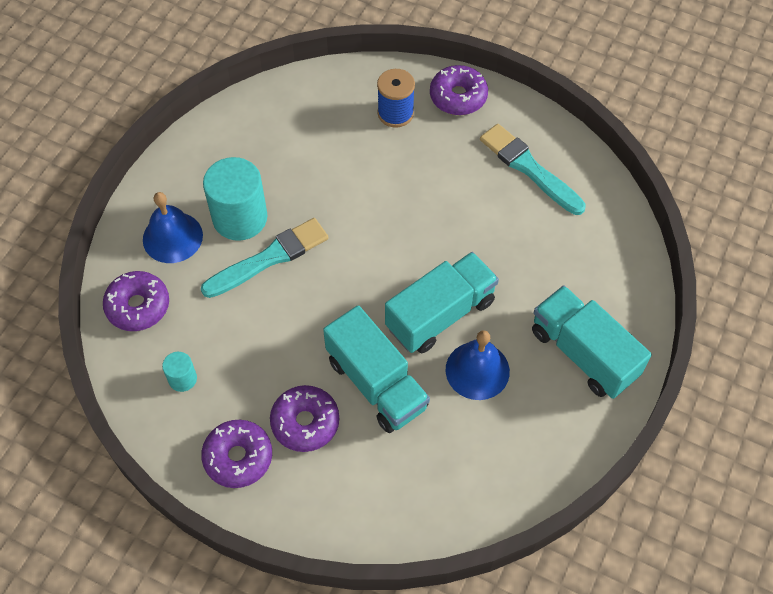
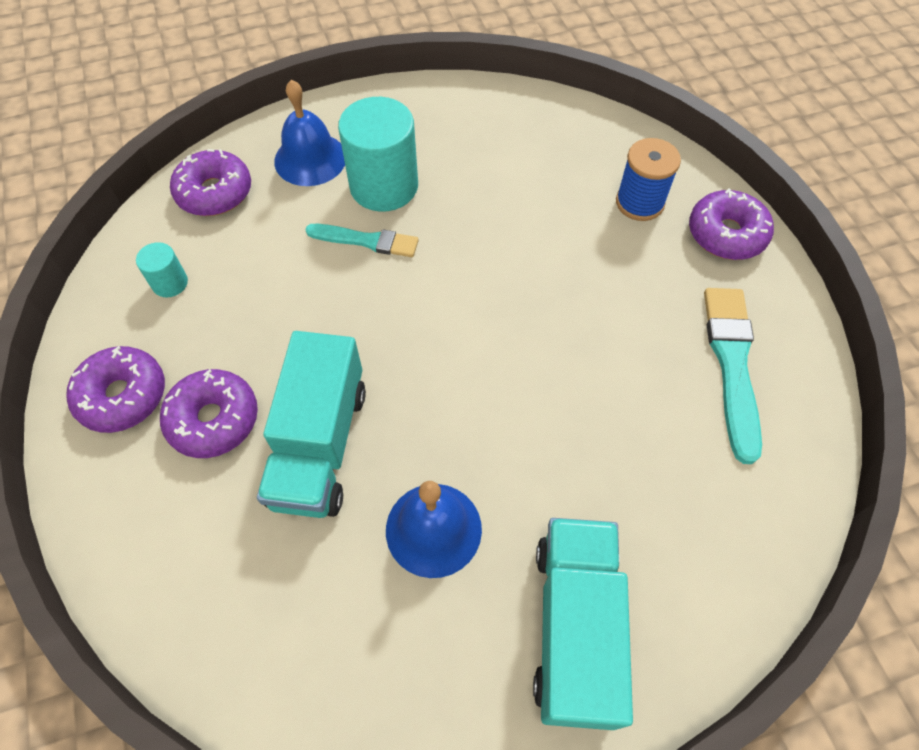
camera: 45 degrees right, 0 degrees up
turquoise brush [201,218,329,298] -> turquoise brush [305,224,419,257], size x0.65
turquoise truck [385,252,499,353] -> none

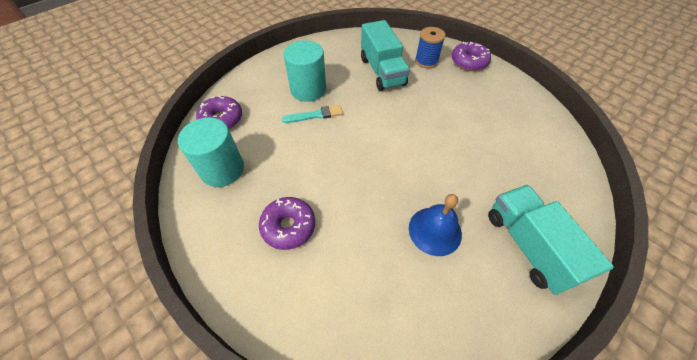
camera: 25 degrees left, 5 degrees down
purple donut [66,346,165,433] -> none
turquoise cylinder [136,242,188,297] -> turquoise cylinder [178,117,244,187], size x2.08
turquoise truck [257,331,366,518] -> turquoise truck moved to [361,20,410,91]
blue bell [274,80,345,186] -> none
turquoise brush [704,288,762,464] -> none

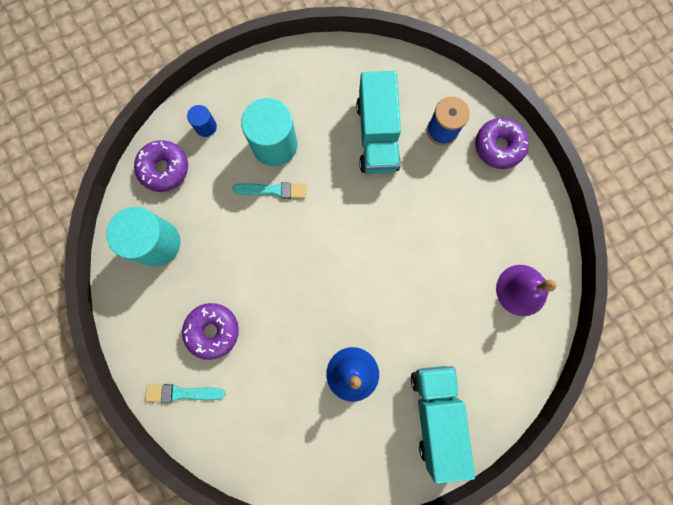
camera: 15 degrees right, 25 degrees up
none -> turquoise brush [145,384,226,403]
none -> blue cylinder [187,105,217,137]
none -> purple bell [496,265,556,316]

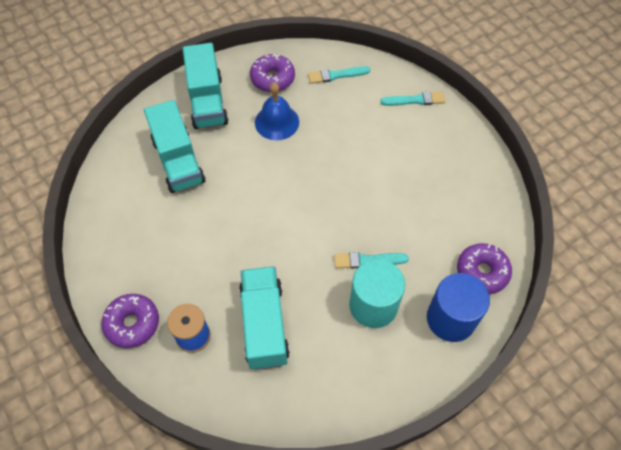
camera: 175 degrees right, 20 degrees down
turquoise cylinder [106,207,180,266] -> none
purple donut [182,303,239,360] -> purple donut moved to [250,54,295,92]
blue cylinder [187,105,217,137] -> blue cylinder [427,273,490,342], size x2.08
purple bell [496,265,556,316] -> none
none -> turquoise truck [144,100,205,193]
none -> turquoise brush [308,66,370,84]

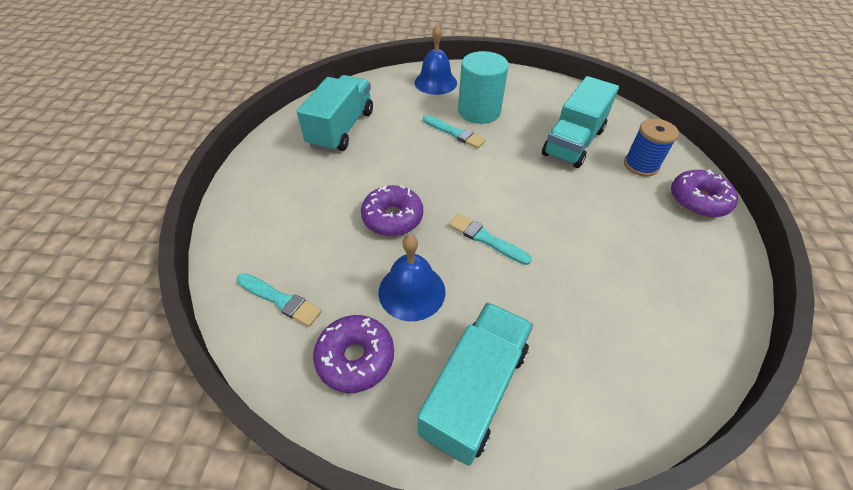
camera: 140 degrees left, 10 degrees down
turquoise truck [144,100,205,193] -> turquoise truck moved to [297,75,373,152]
turquoise brush [380,92,446,106] -> turquoise brush moved to [449,214,532,265]
blue cylinder [427,273,490,342] -> blue bell [414,25,457,95]
purple donut [457,243,512,294] -> purple donut moved to [361,185,423,236]

